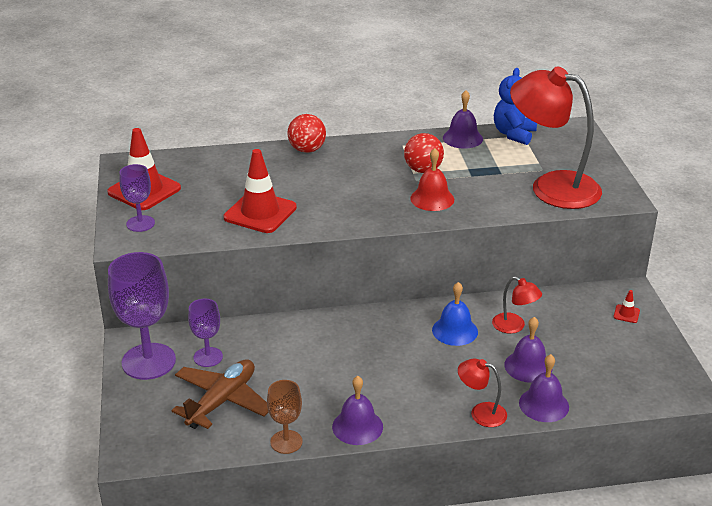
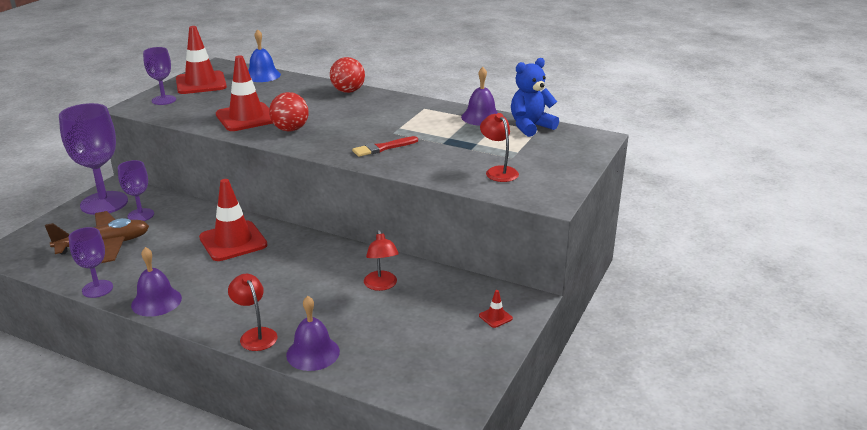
camera: 35 degrees right, 5 degrees down
brown goblet [267,380,303,454] -> purple goblet [69,227,113,298]
red ball [404,133,444,173] -> red ball moved to [269,92,309,132]
red bell [410,148,454,211] -> red brush [352,136,418,157]
blue bell [432,282,478,346] -> blue bell moved to [248,29,281,82]
purple bell [504,317,552,383] -> none
red lamp [510,66,602,209] -> red lamp [480,113,519,182], size x0.45
none -> red traffic cone [199,179,267,261]

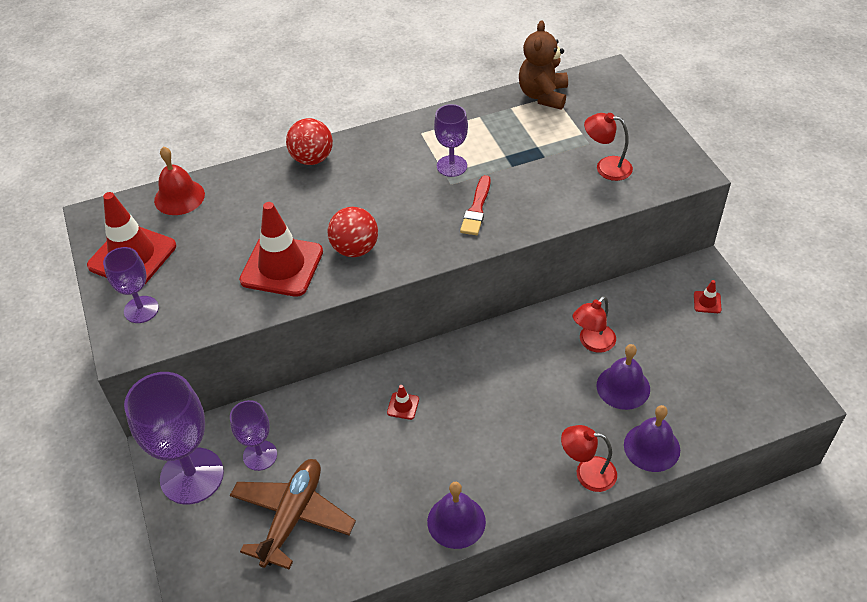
camera: 45 degrees left, 20 degrees up
purple goblet [69,227,113,298] -> purple goblet moved to [434,104,468,177]
red traffic cone [199,179,267,261] -> red traffic cone [387,385,419,420], size x0.41
blue bell [248,29,281,82] -> red bell [154,146,205,215]
red lamp [364,230,399,291] -> red lamp turned 105 degrees clockwise [573,296,616,353]
purple bell [461,67,498,126] -> purple bell moved to [597,344,650,410]
blue teddy bear [511,58,559,137] -> brown teddy bear [519,20,568,110]

